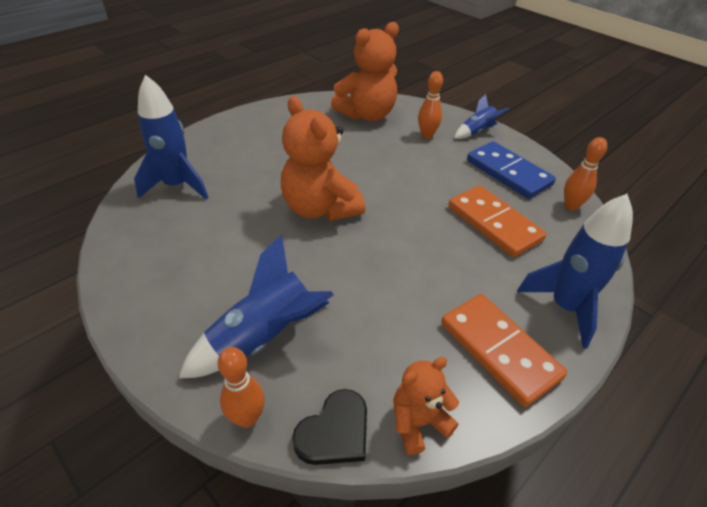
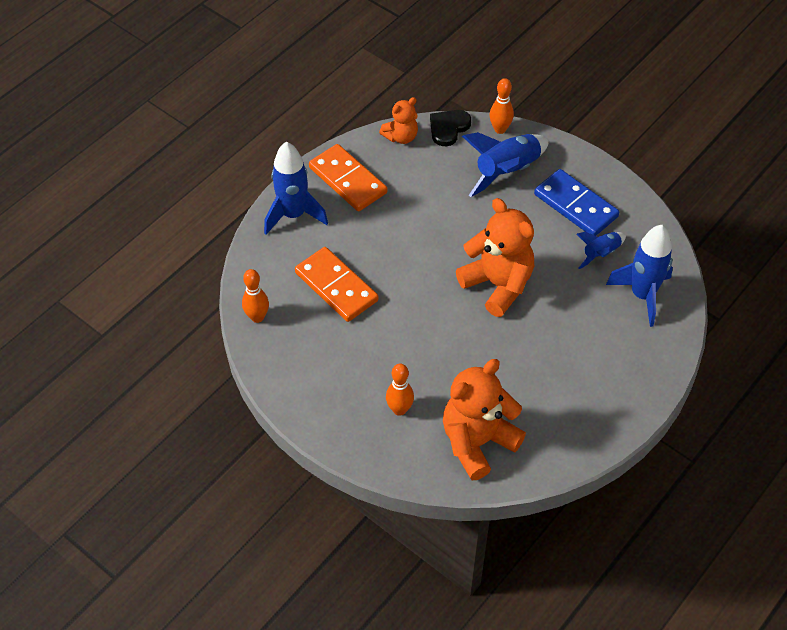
camera: 175 degrees right, 10 degrees up
blue rocket [454,94,509,139] -> blue rocket moved to [576,232,626,269]
blue domino [467,141,556,199] -> blue domino moved to [534,169,619,236]

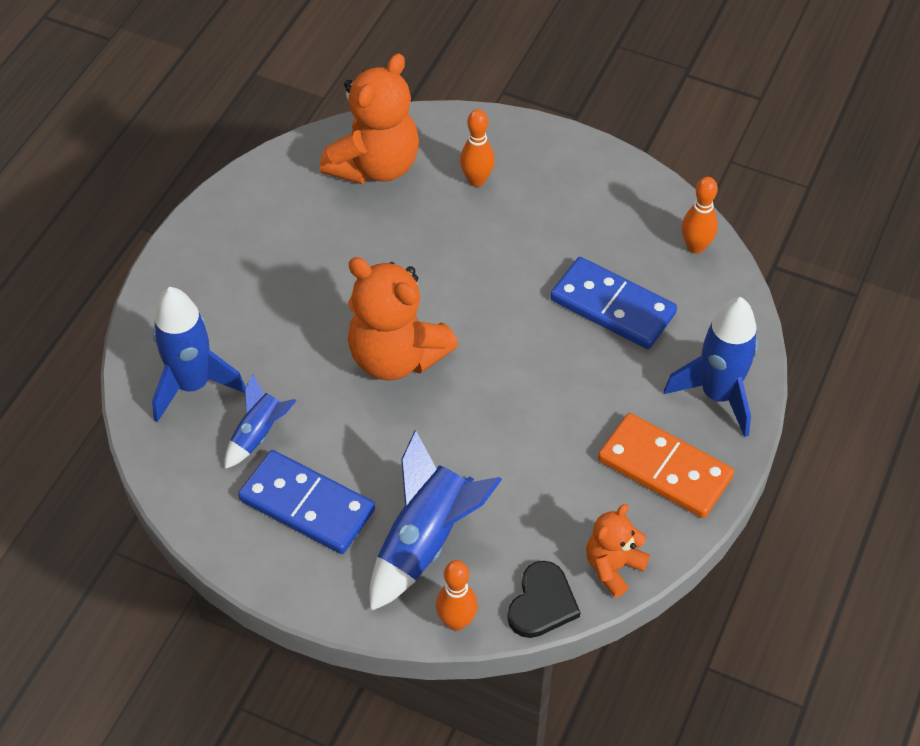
camera: 165 degrees right, 0 degrees up
orange domino [295,247,378,322] -> blue domino [550,257,677,349]

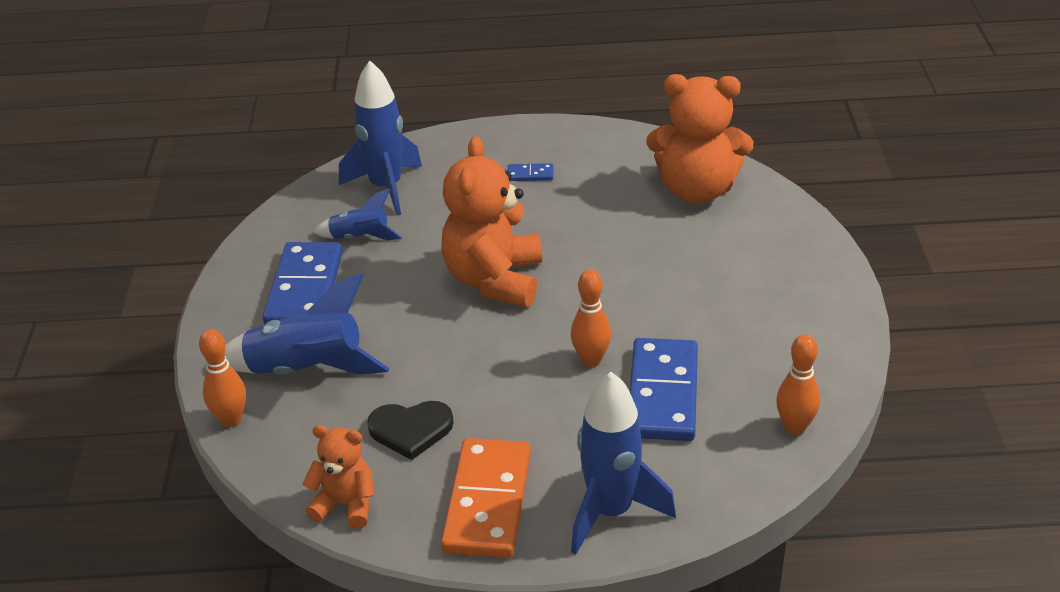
camera: 65 degrees right, 15 degrees down
orange bowling pin [460,109,495,187] -> orange bowling pin moved to [571,270,611,367]
black heart [507,561,580,638] -> black heart moved to [367,401,454,460]
none -> blue domino [508,163,553,181]

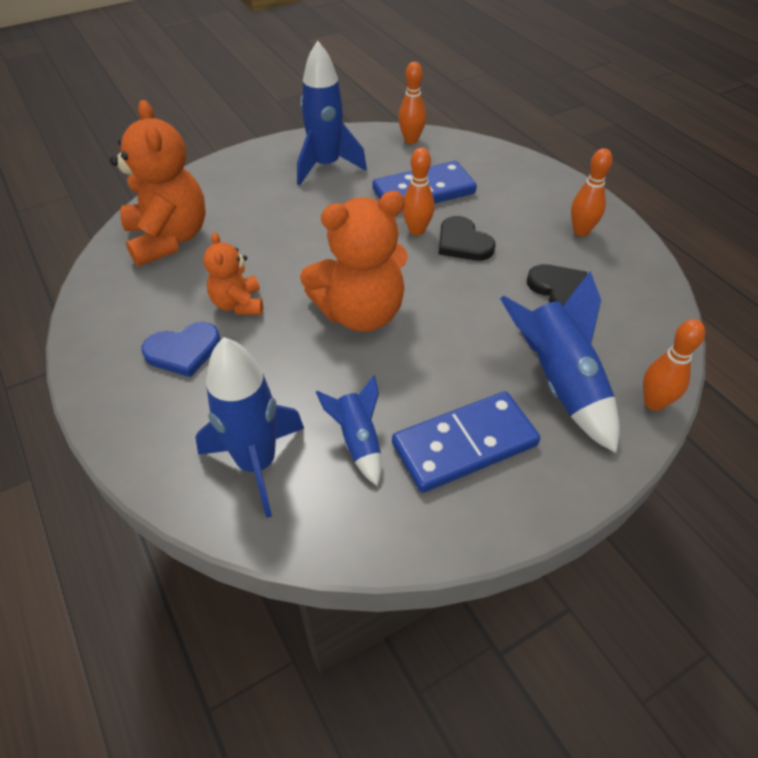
camera: 120 degrees left, 10 degrees up
orange teddy bear [302,425,375,529] -> orange teddy bear moved to [203,232,263,315]
orange domino [441,438,531,558] -> orange bowling pin [571,148,612,236]
blue domino [508,163,553,181] -> blue heart [142,322,220,377]
blue rocket [571,372,676,555] -> blue rocket moved to [297,41,367,186]
none -> black heart [439,216,496,261]

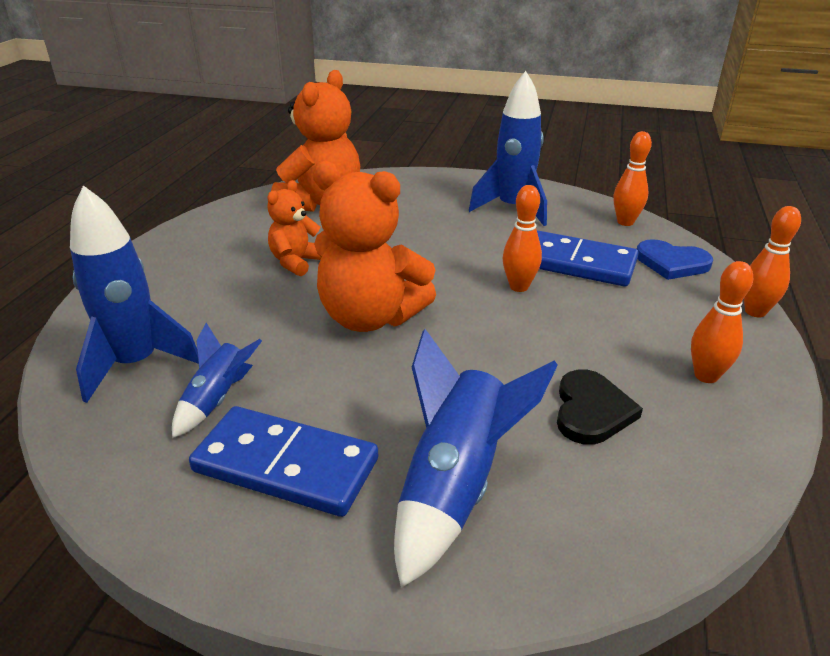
camera: 45 degrees right, 15 degrees down
blue heart [142,322,220,377] -> blue heart moved to [637,239,713,280]
black heart [439,216,496,261] -> none
orange bowling pin [643,319,705,411] -> orange bowling pin moved to [744,206,801,317]

